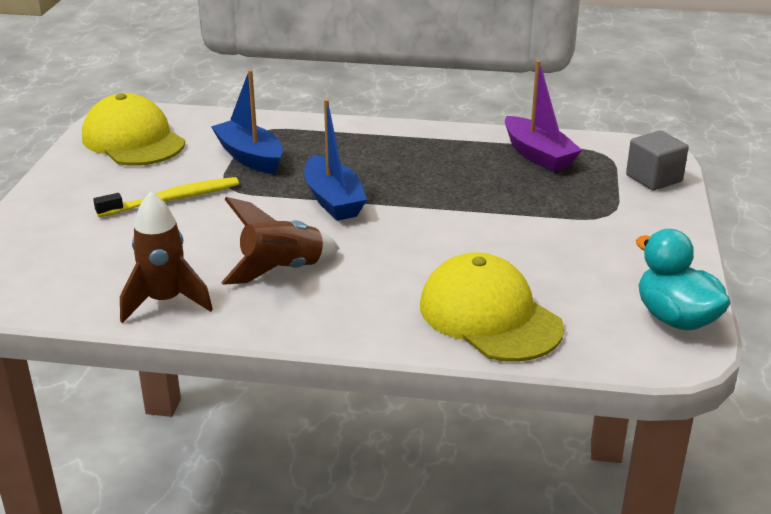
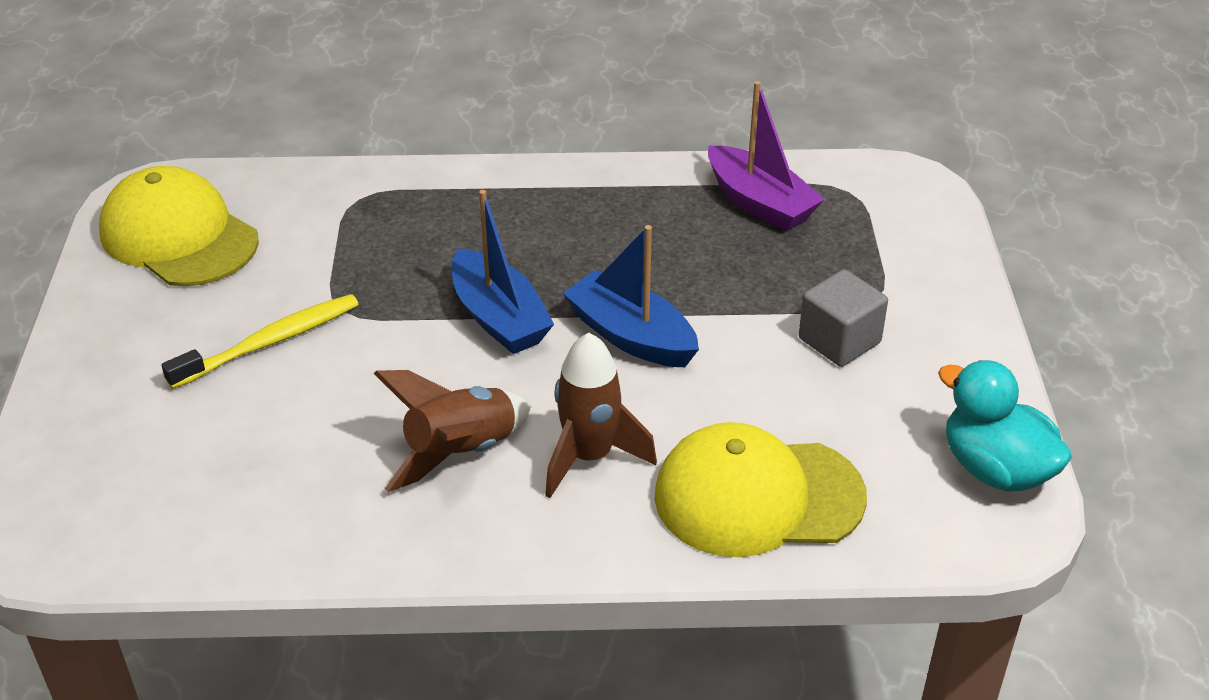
camera: 10 degrees left, 10 degrees up
brown rocket [120,191,213,323] -> brown rocket moved to [545,333,657,498]
blue boat [211,70,283,174] -> blue boat moved to [563,225,699,367]
yellow cap [420,252,564,362] -> yellow cap turned 45 degrees counterclockwise [654,422,867,557]
grey cube [626,131,689,190] -> grey cube moved to [799,269,888,367]

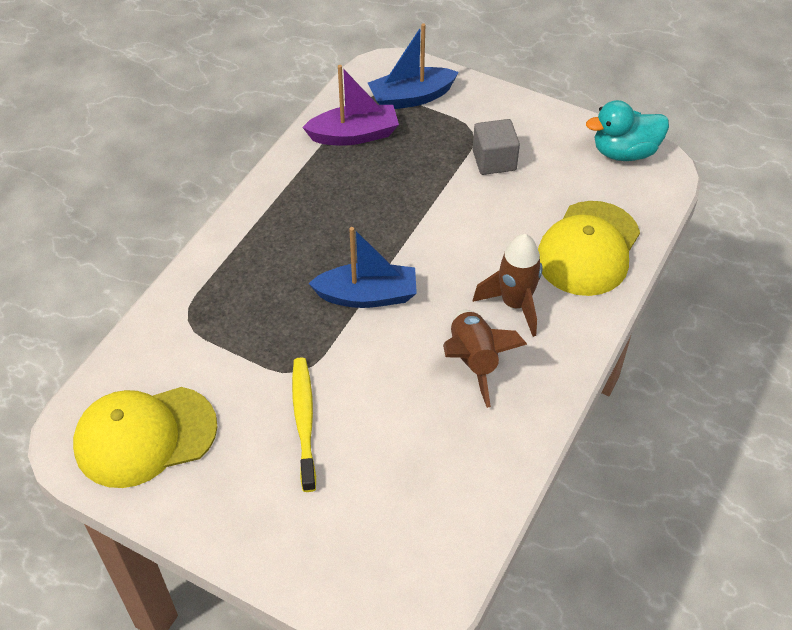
camera: 60 degrees left, 10 degrees up
blue boat [563,225,699,367] -> blue boat moved to [368,23,459,109]

